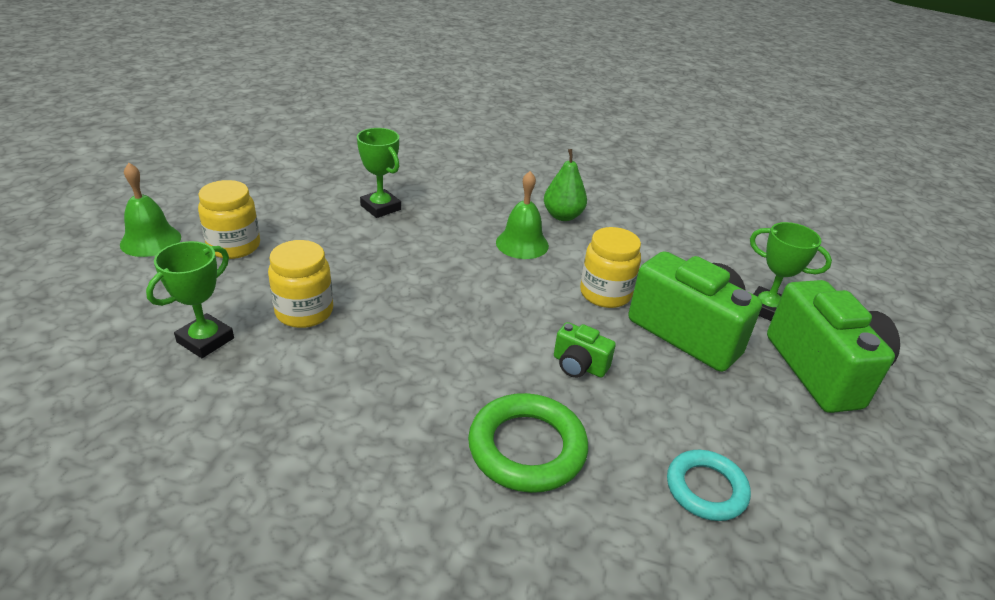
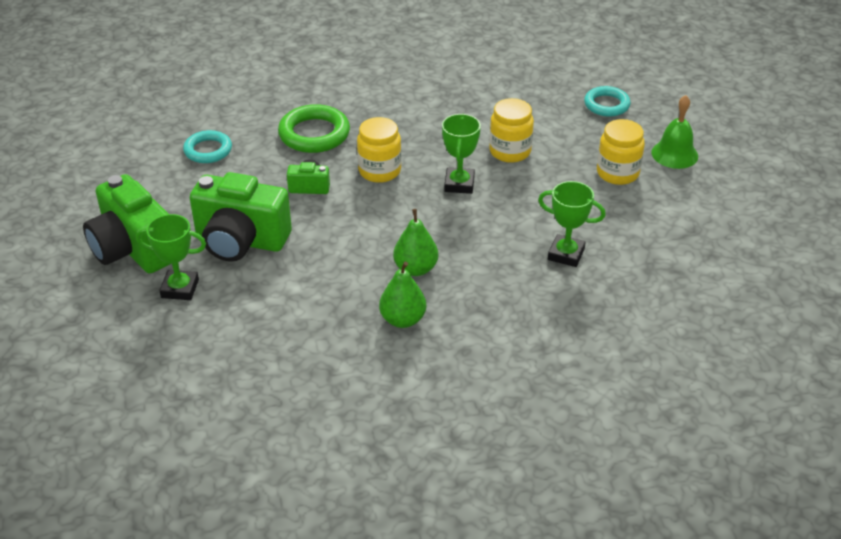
camera: 155 degrees right, 5 degrees up
green trophy [146,241,234,358] -> green trophy moved to [442,114,481,194]
green bell [496,171,549,259] -> green pear [393,209,438,276]
yellow jar [580,227,641,308] -> yellow jar moved to [357,117,401,183]
none -> turquoise ring [584,86,631,117]

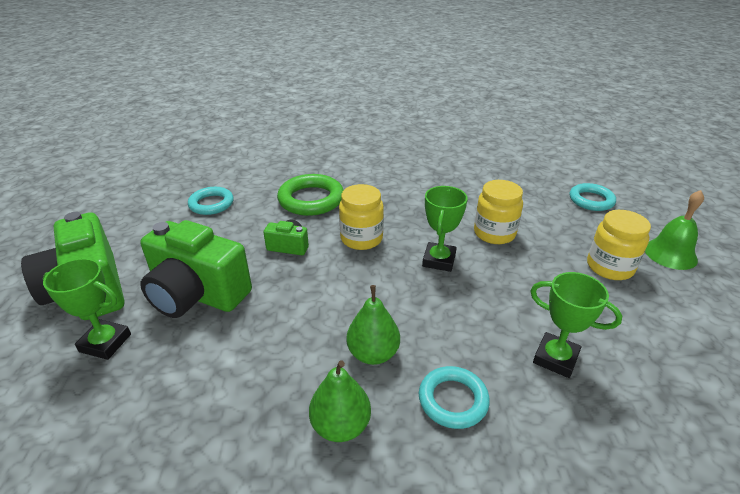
camera: 10 degrees right, 5 degrees down
none -> turquoise ring [419,366,490,429]

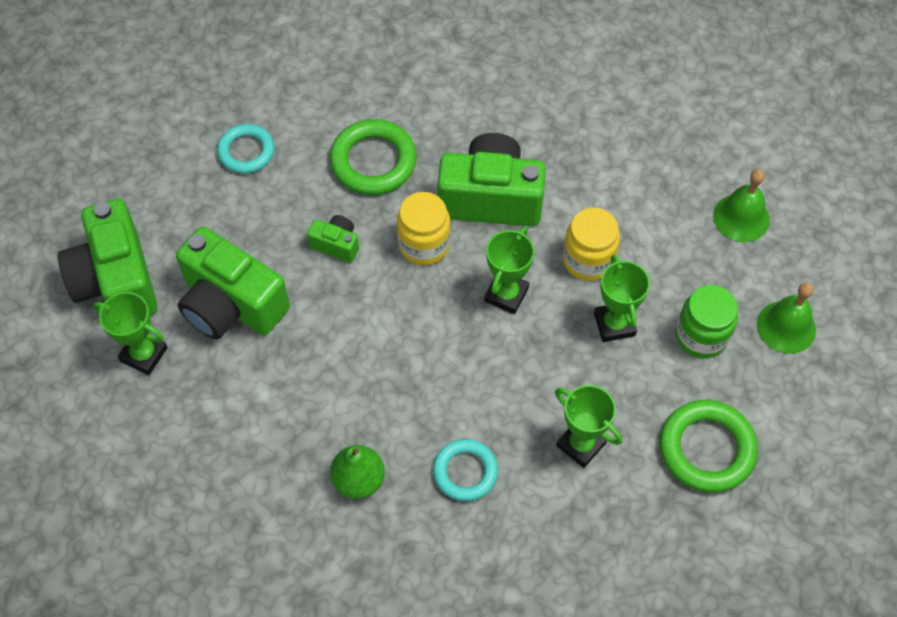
camera: 10 degrees right, 25 degrees up
green pear [346,285,400,365] -> none
turquoise ring [570,183,616,211] -> green bell [713,169,770,242]
yellow jar [587,210,651,280] -> green jar [675,285,738,359]
none -> green camera [437,133,546,227]
none -> green trophy [594,255,650,342]
none -> green ring [660,400,758,493]

